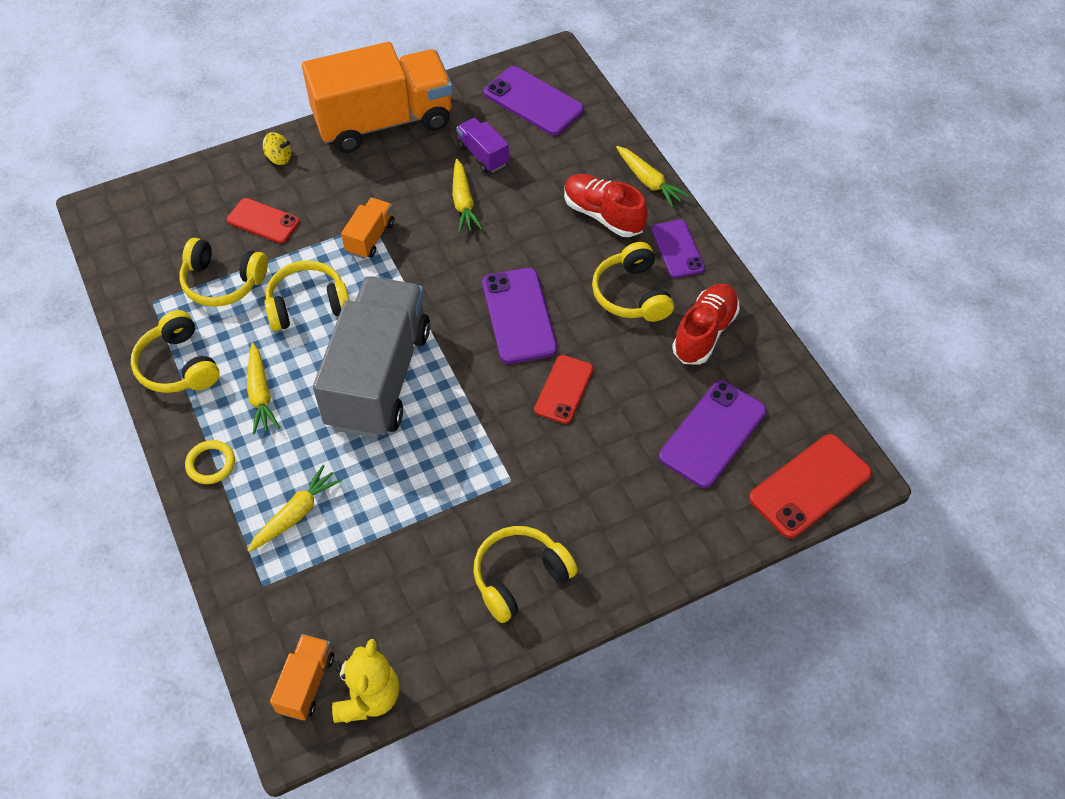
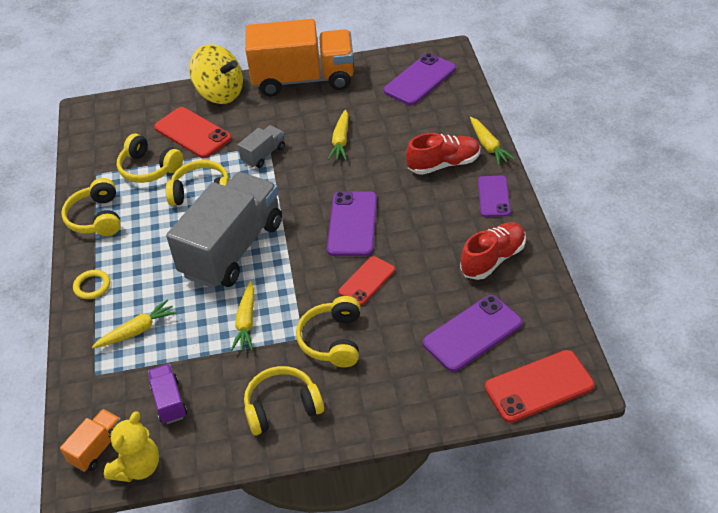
camera: 20 degrees right, 10 degrees down
red phone [227,198,300,243] -> red phone [154,107,232,158], size x1.53
yellow carrot [247,343,280,434] -> yellow carrot moved to [231,281,254,351]
yellow spinning top [263,132,291,165] -> yellow spinning top [189,44,243,104], size x2.41
orange truck [341,198,394,259] -> grey truck [238,125,285,168]
purple truck [457,118,509,173] -> purple truck moved to [148,364,187,424]
purple phone [484,66,584,135] -> purple phone turned 75 degrees clockwise [384,53,456,105]
red shoe [564,174,647,237] -> red shoe turned 105 degrees clockwise [406,133,480,175]
yellow headphones [592,242,674,322] -> yellow headphones moved to [296,296,360,368]

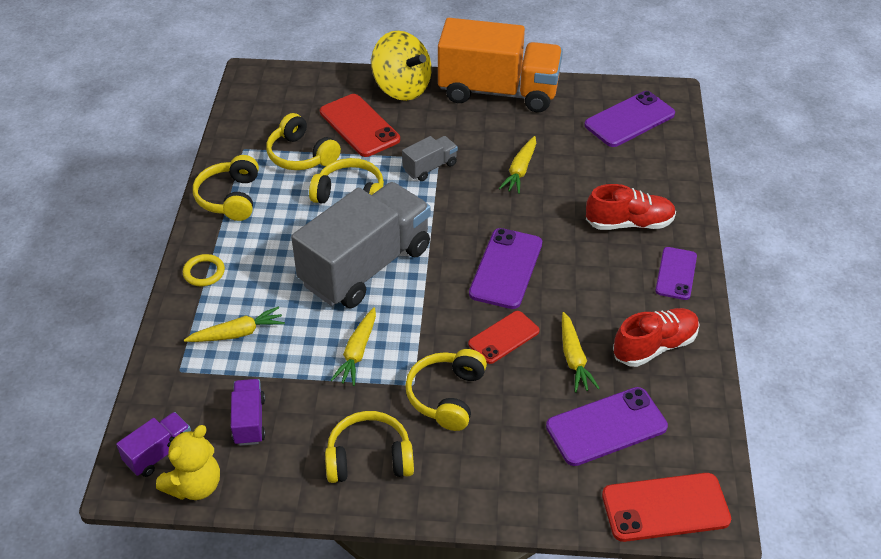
camera: 10 degrees right, 0 degrees up
orange truck [60,409,122,472] -> purple truck [116,412,191,477]
yellow carrot [470,117,515,166] -> yellow carrot moved to [562,312,600,393]

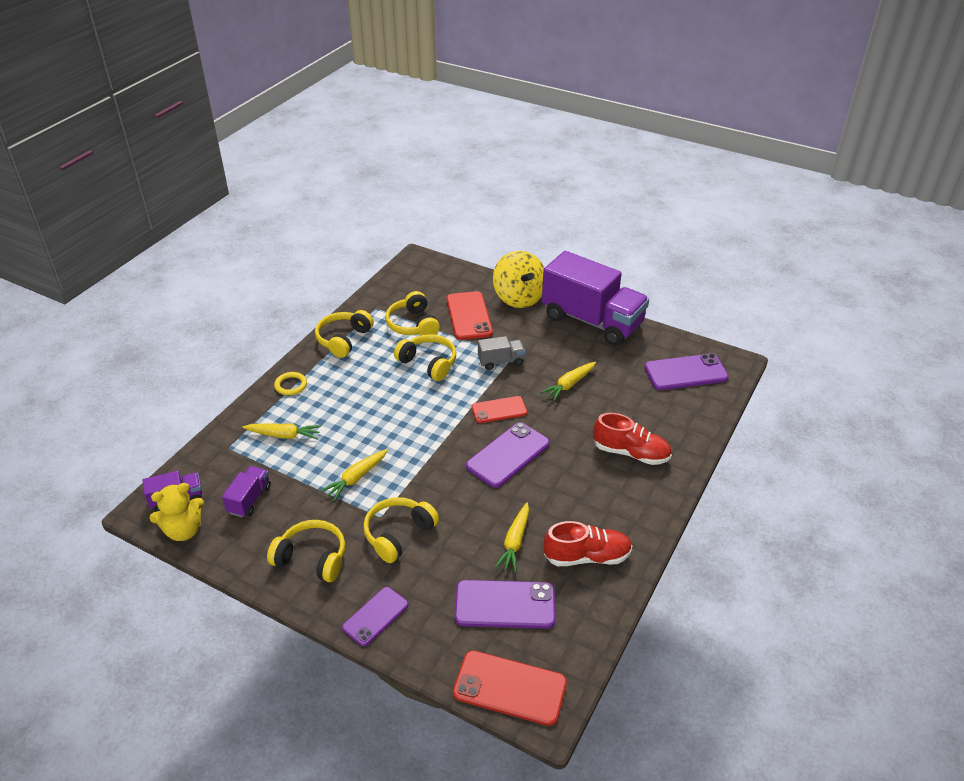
camera: 25 degrees right, 5 degrees down
grey truck [291,182,431,308] -> none
orange truck [438,18,563,112] -> purple truck [542,251,649,346]
red phone [468,311,540,364] -> red phone moved to [471,396,527,423]
purple phone [655,247,697,300] -> purple phone moved to [342,587,408,646]

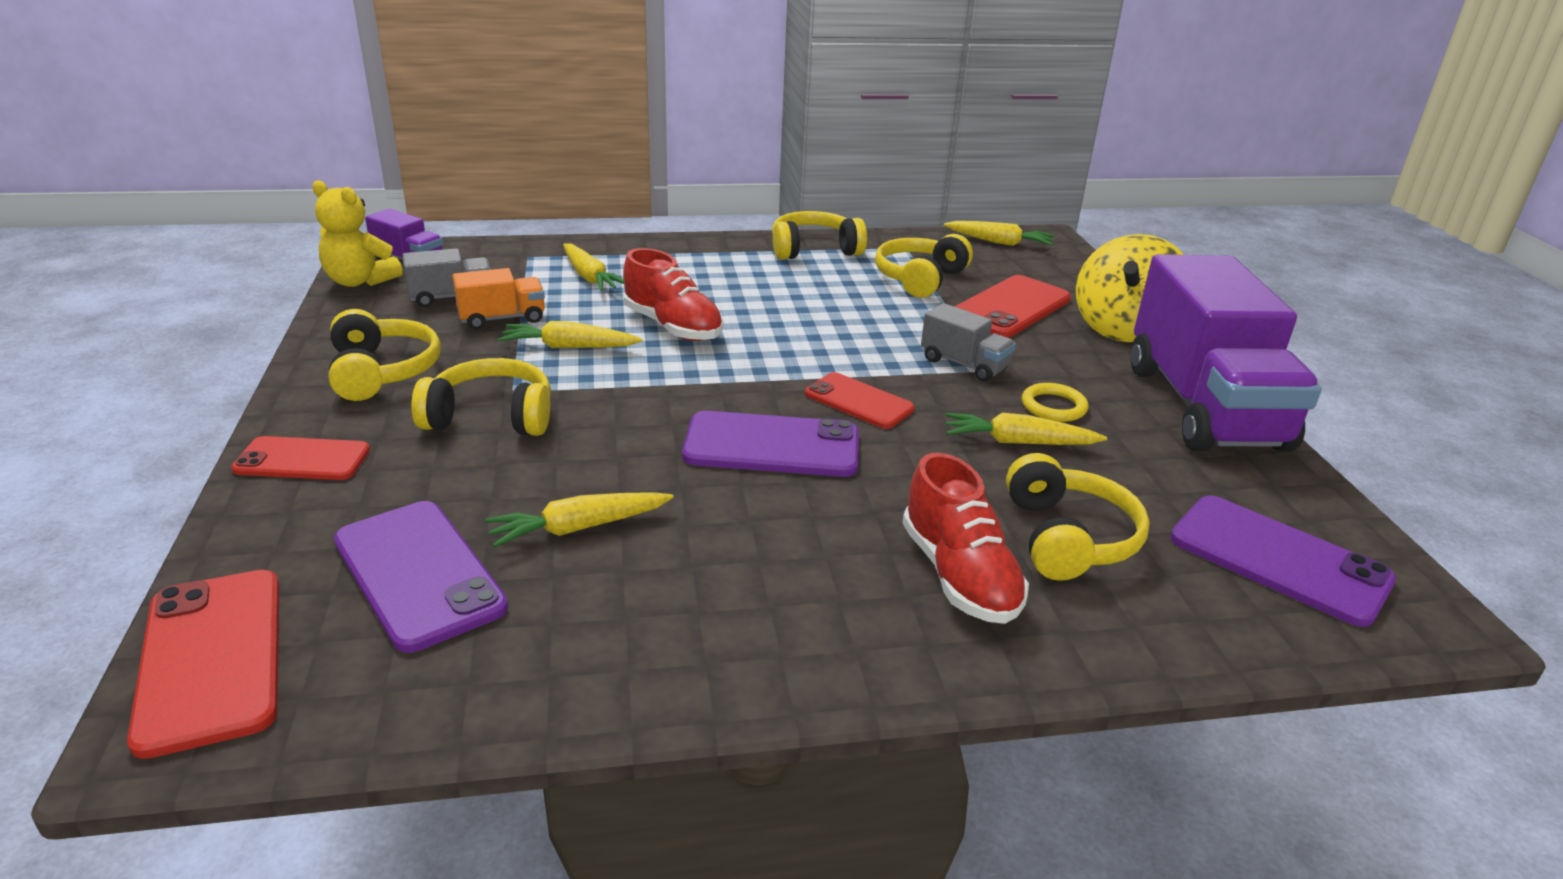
camera: 50 degrees right, 10 degrees down
purple truck [222,466,271,518] -> grey truck [402,248,491,307]
yellow ring [274,372,307,395] -> yellow ring moved to [1022,383,1089,422]
purple phone [342,587,408,646] -> red phone [231,436,370,480]
yellow headphones [394,334,456,381] -> yellow headphones moved to [1006,453,1150,581]
red shoe [544,521,632,566] -> red shoe moved to [623,248,723,341]
none -> orange truck [453,268,545,330]
none -> yellow carrot [944,221,1054,246]

